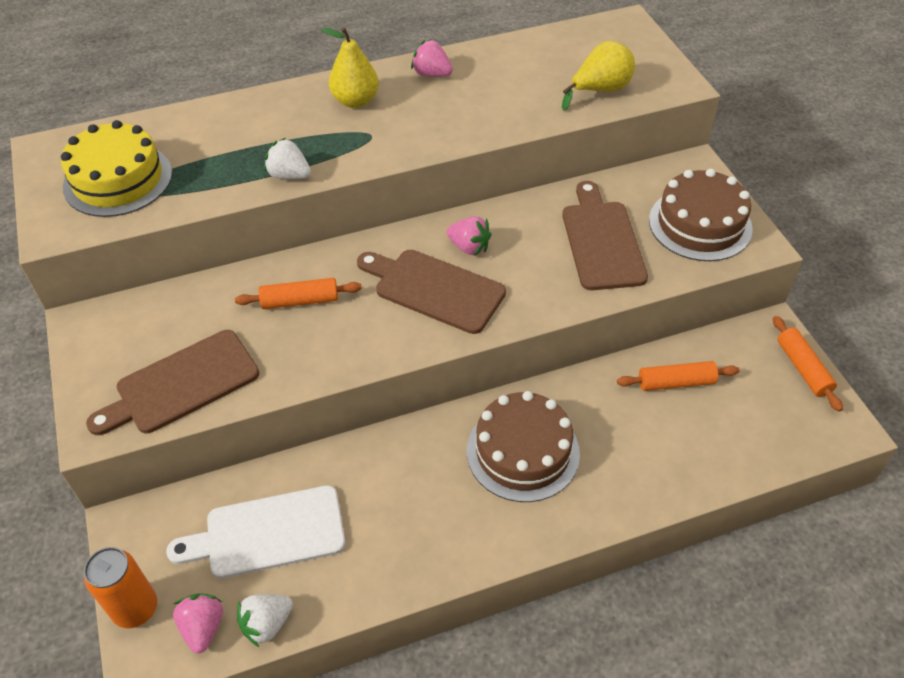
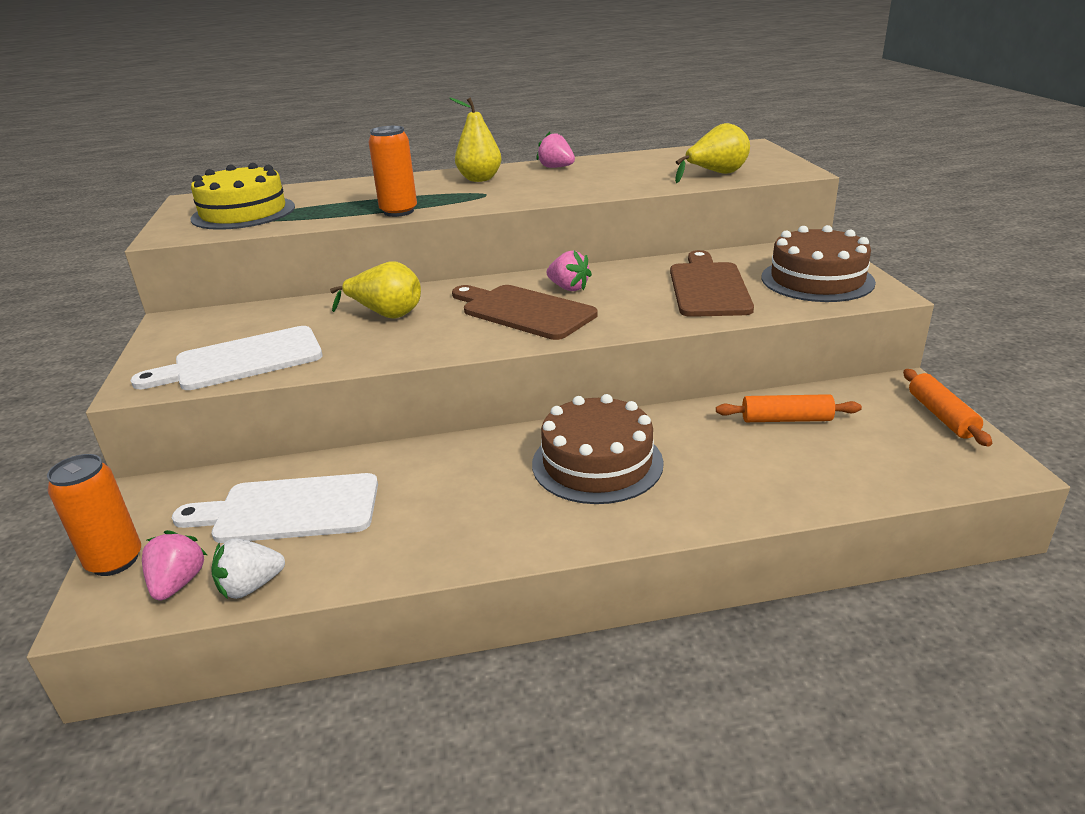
camera: 10 degrees right, 20 degrees down
brown cutting board [86,330,259,435] -> white cutting board [131,326,322,390]
orange rolling pin [235,278,362,309] -> yellow pear [330,261,421,318]
white strawberry [264,138,311,179] -> orange can [369,126,417,217]

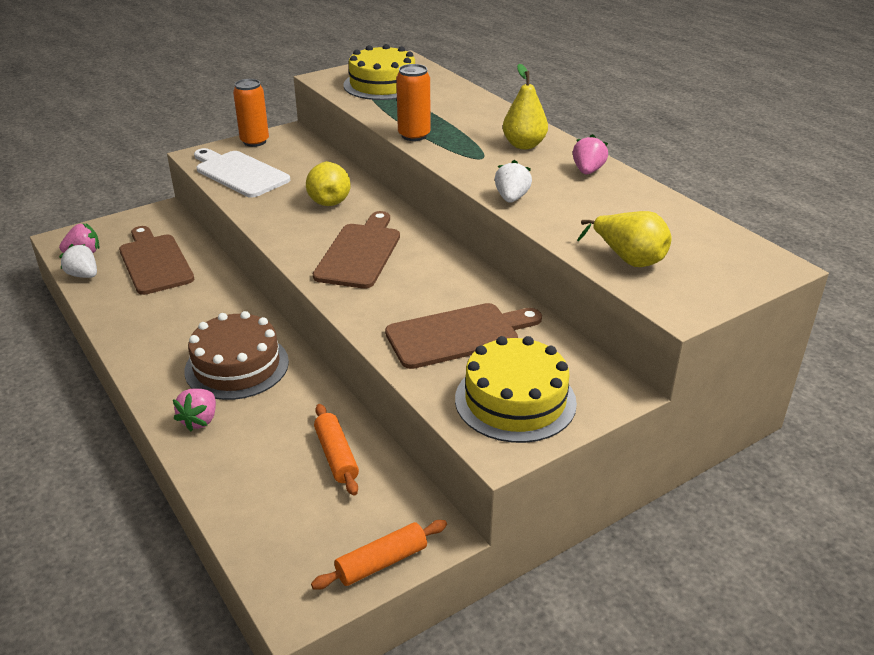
camera: 65 degrees right, 5 degrees up
orange can [47,454,141,576] -> orange can moved to [233,79,269,147]
white cutting board [172,473,378,543] -> brown cutting board [119,226,194,295]
pink strawberry [546,251,592,291] -> pink strawberry moved to [173,389,216,431]
brown cake [762,225,876,302] -> yellow cake [455,336,577,443]
none -> white strawberry [495,160,532,203]

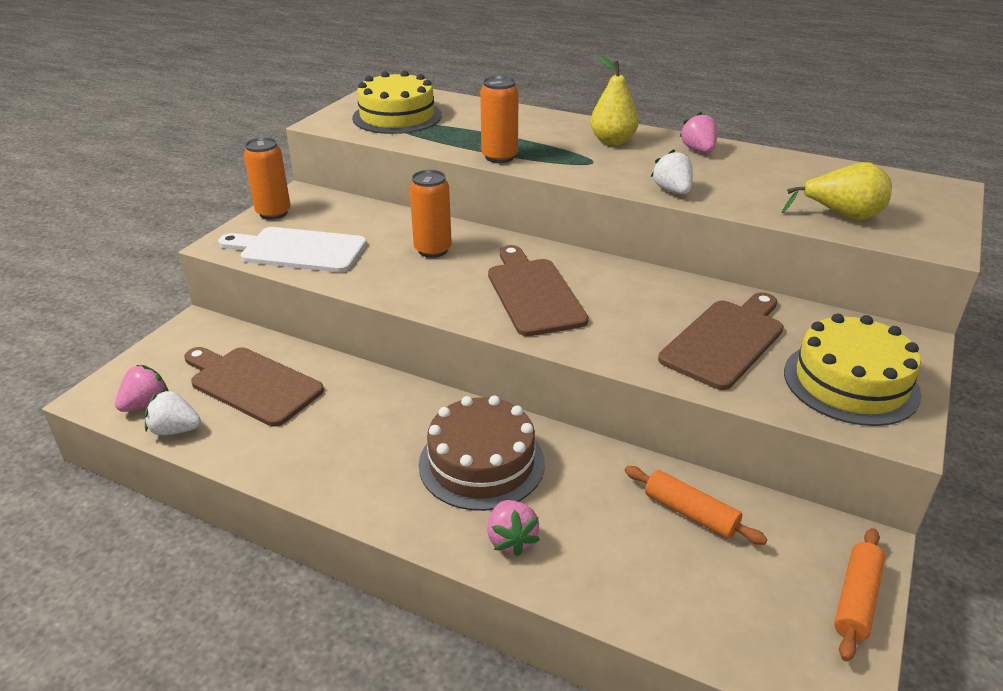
camera: 30 degrees left, 0 degrees up
yellow pear [306,161,351,206] -> orange can [409,170,452,258]

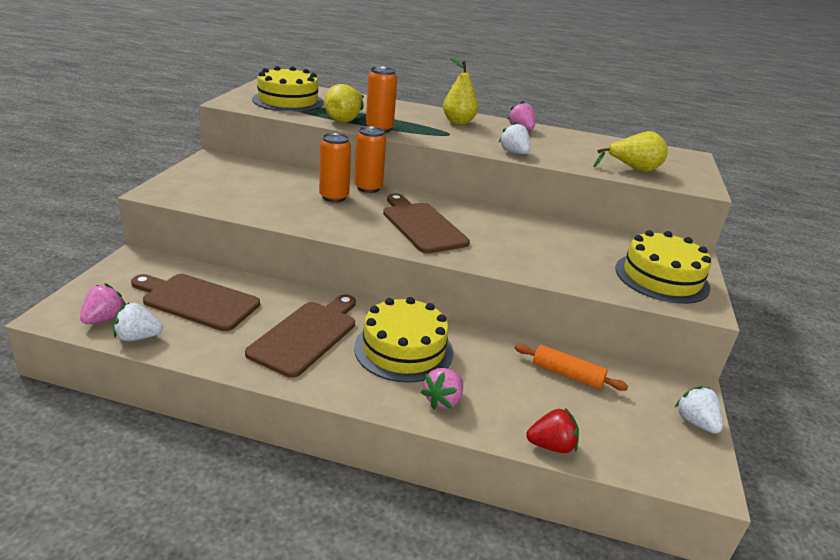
camera: 15 degrees left, 5 degrees down
white cutting board [218,227,367,273] -> none
orange can [244,137,291,220] -> orange can moved to [354,126,386,193]
brown cake [419,396,545,511] -> yellow cake [354,297,453,383]
pink strawberry [487,500,540,556] -> pink strawberry turned 60 degrees clockwise [421,368,463,409]
brown cutting board [658,292,784,390] -> brown cutting board moved to [245,294,356,378]
orange rolling pin [834,528,885,661] -> white strawberry [675,386,723,434]
none -> yellow pear [324,84,364,123]
none -> red strawberry [526,408,579,453]

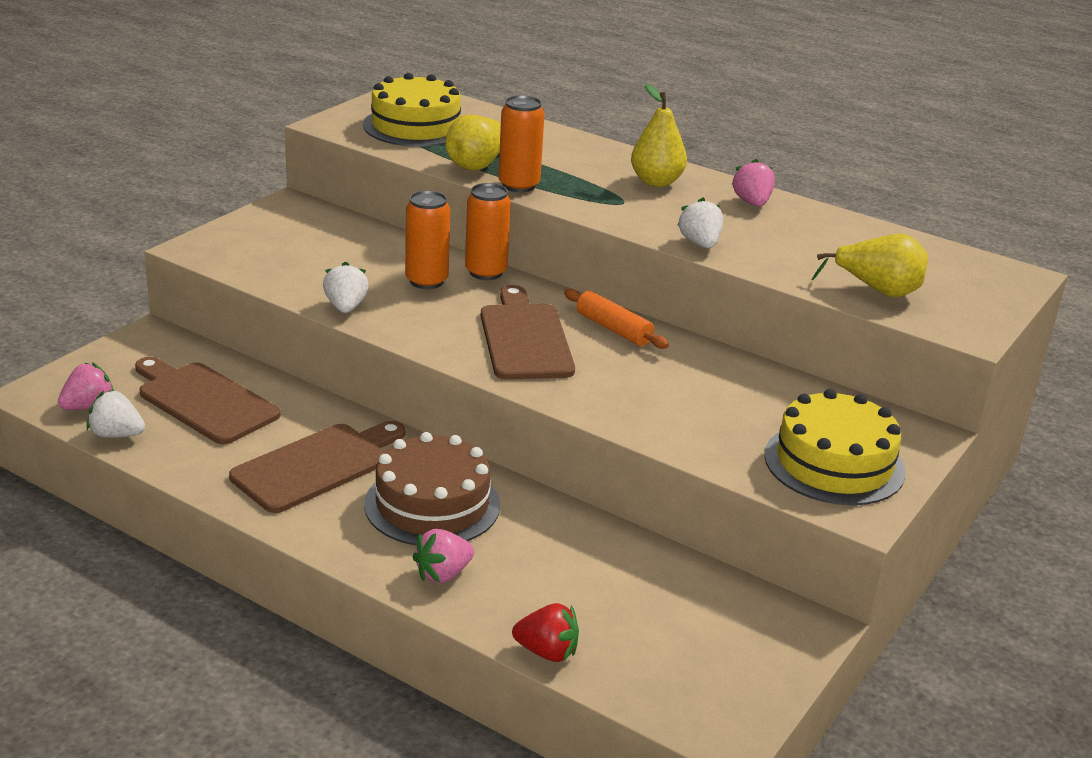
camera: 20 degrees right, 0 degrees up
yellow cake [354,297,453,383] -> brown cake [364,432,500,546]
orange rolling pin [515,344,628,391] -> orange rolling pin moved to [564,289,669,349]
white strawberry [675,386,723,434] -> white strawberry moved to [323,261,369,313]

